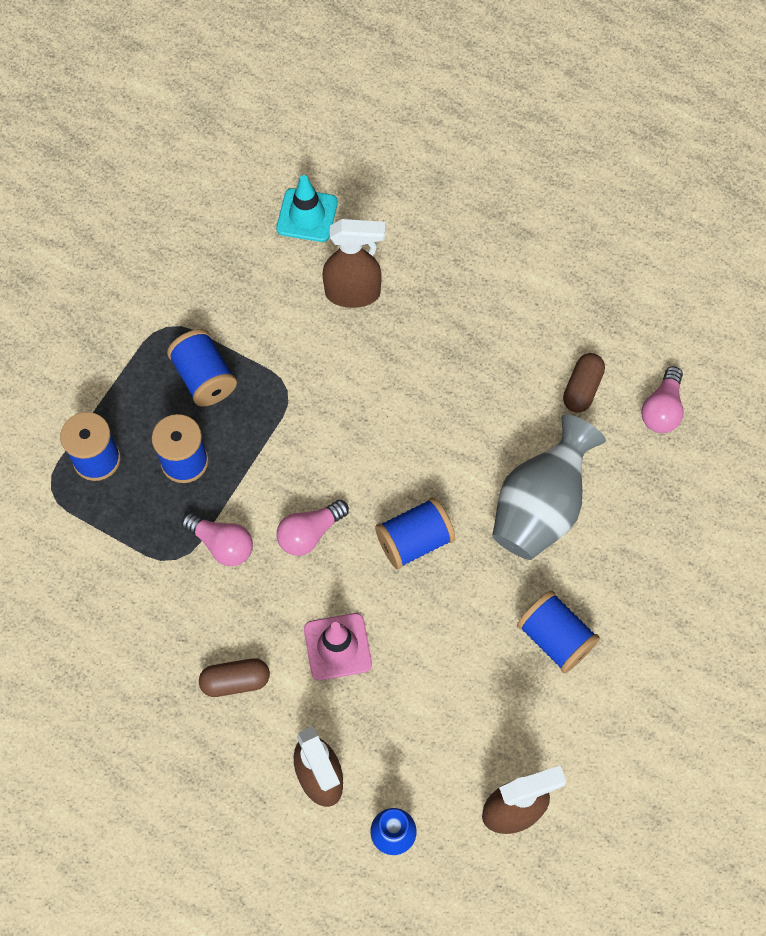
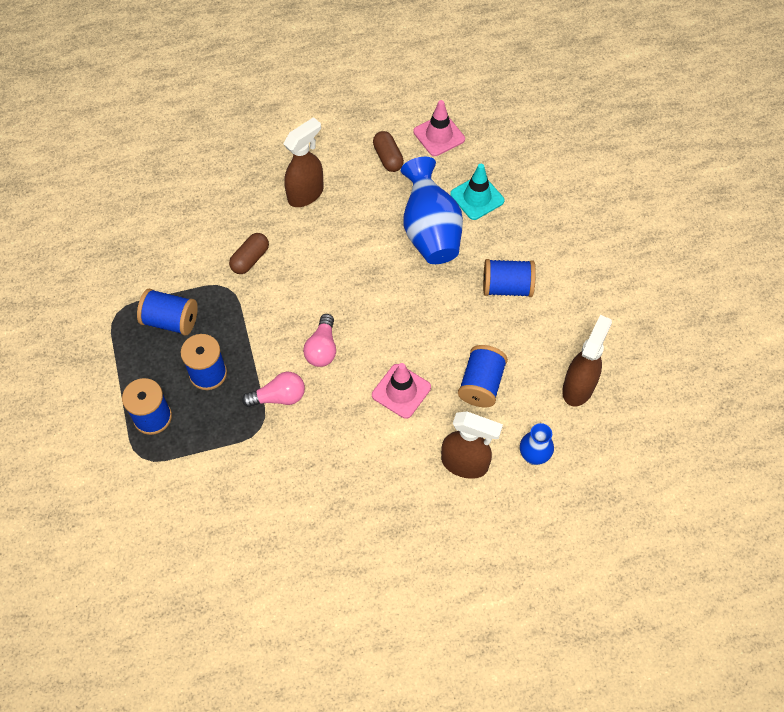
camera: 45 degrees left, 5 degrees down
brown capsule [199,658,270,697] -> brown capsule moved to [229,233,269,274]
turquoise traffic cone [276,175,338,242] -> turquoise traffic cone moved to [450,164,505,220]
brown spray bottle [322,219,385,308] -> brown spray bottle moved to [283,117,324,207]
blue spool [375,497,455,569] -> blue spool moved to [458,345,508,407]
grey vase [492,414,606,560] -> blue vase [401,157,463,264]
pink light bulb [641,366,684,433] -> pink traffic cone [413,100,465,156]

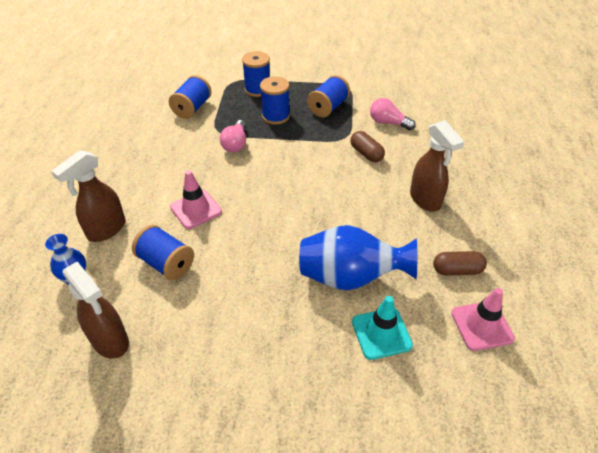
camera: 110 degrees right, 15 degrees down
pink light bulb [303,314,336,367] -> pink light bulb moved to [370,98,416,130]
blue spool [483,259,536,297] -> blue spool moved to [169,75,212,119]

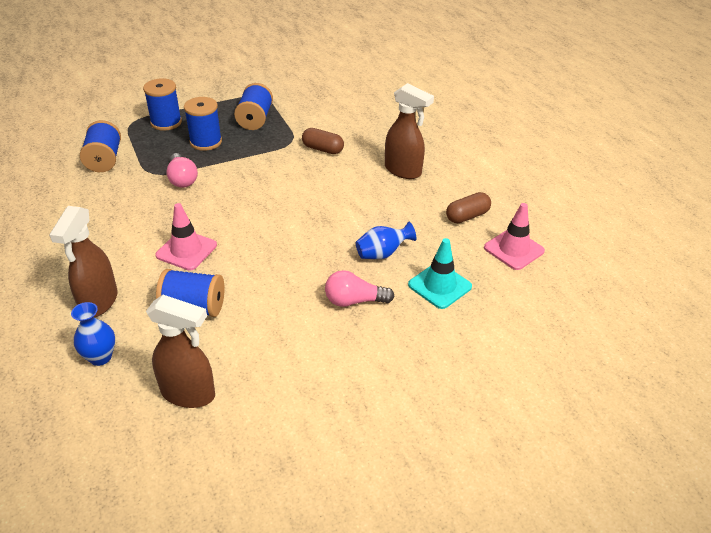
camera: 30 degrees left, 5 degrees down
blue vase [299,225,417,290] -> blue vase [356,222,416,259], size x0.52
pink light bulb [370,98,416,130] -> pink light bulb moved to [325,270,394,307]

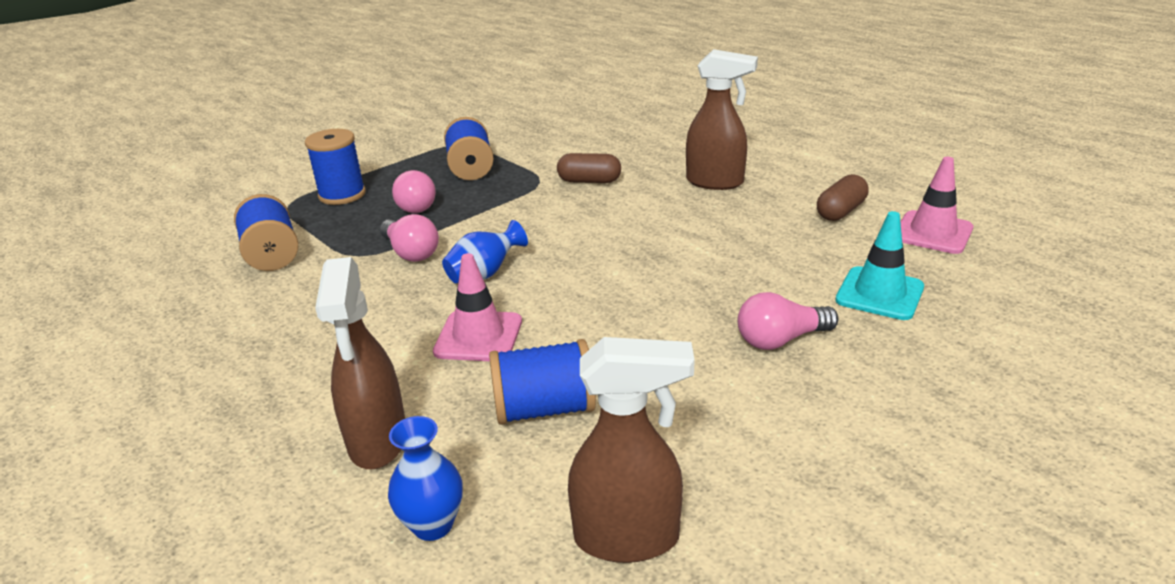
camera: 15 degrees left, 10 degrees down
blue spool [184,97,222,151] -> pink light bulb [392,170,436,213]
blue vase [356,222,416,259] -> blue vase moved to [442,220,528,283]

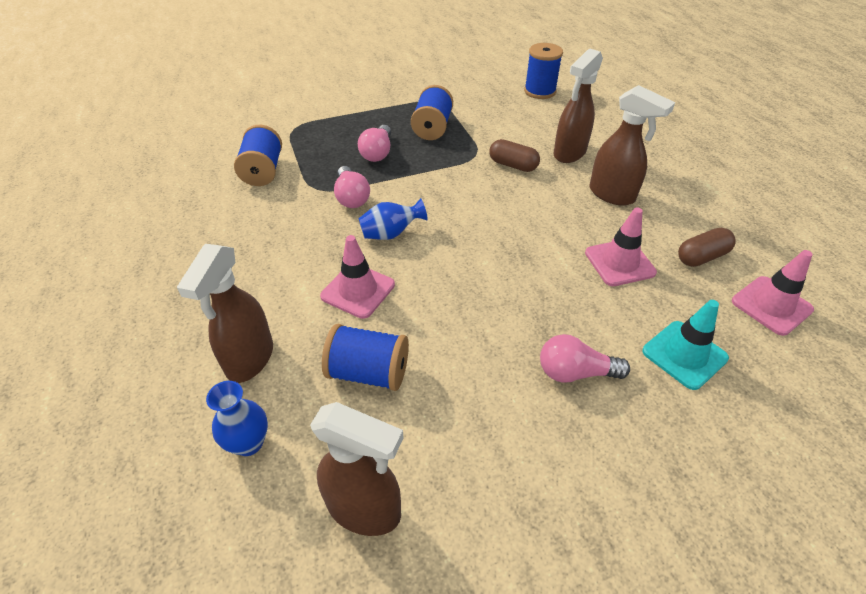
camera: 20 degrees right, 15 degrees up
blue spool [305,129,366,205] -> blue spool moved to [524,43,563,99]
none -> brown spray bottle [554,49,603,163]
none -> pink traffic cone [585,207,657,286]

